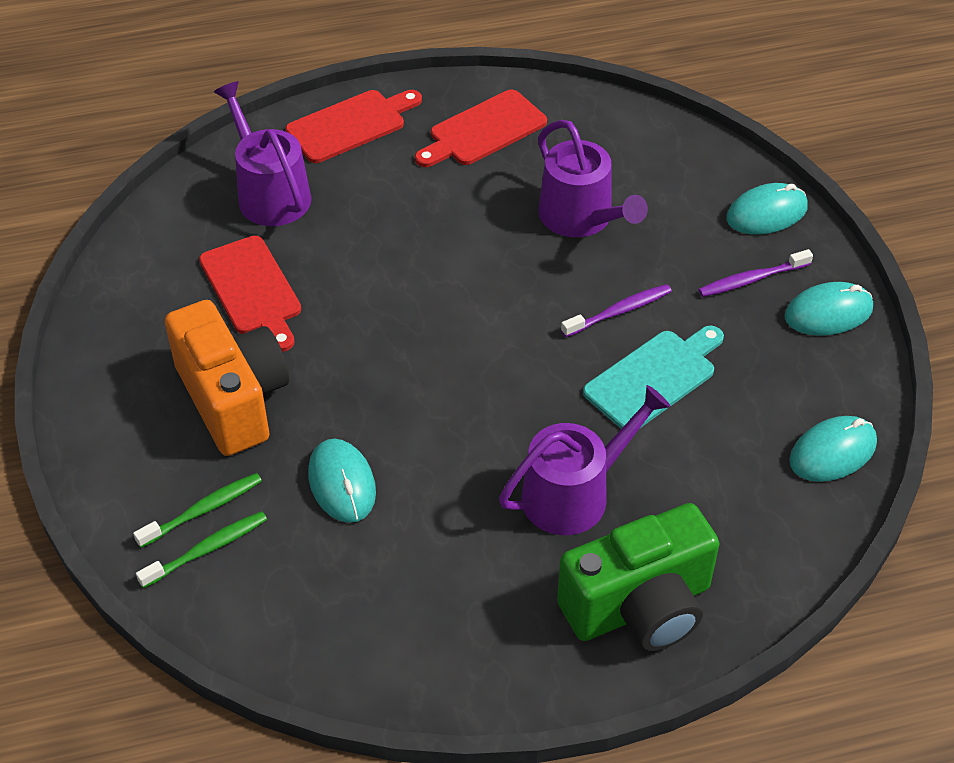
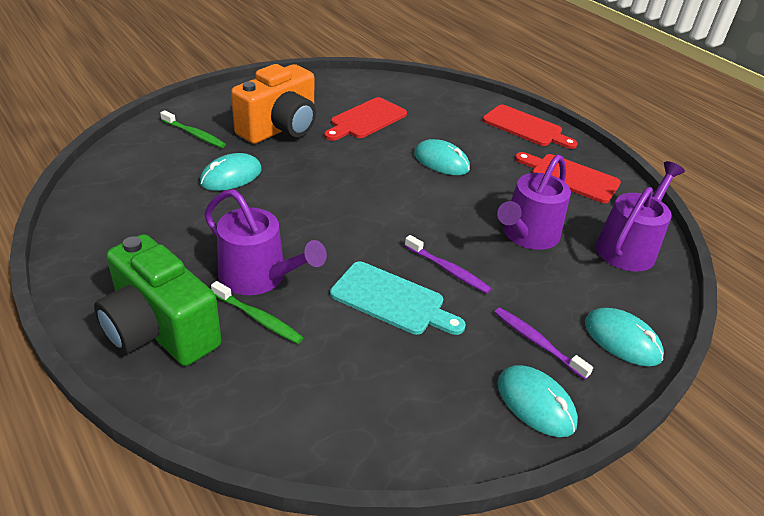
camera: 65 degrees right, 10 degrees down
green toothbrush [136,511,267,588] -> green toothbrush moved to [211,281,304,344]
purple watering can [214,81,311,226] -> purple watering can moved to [596,161,685,271]
turquoise mouse [789,416,877,482] -> turquoise mouse moved to [414,139,470,175]

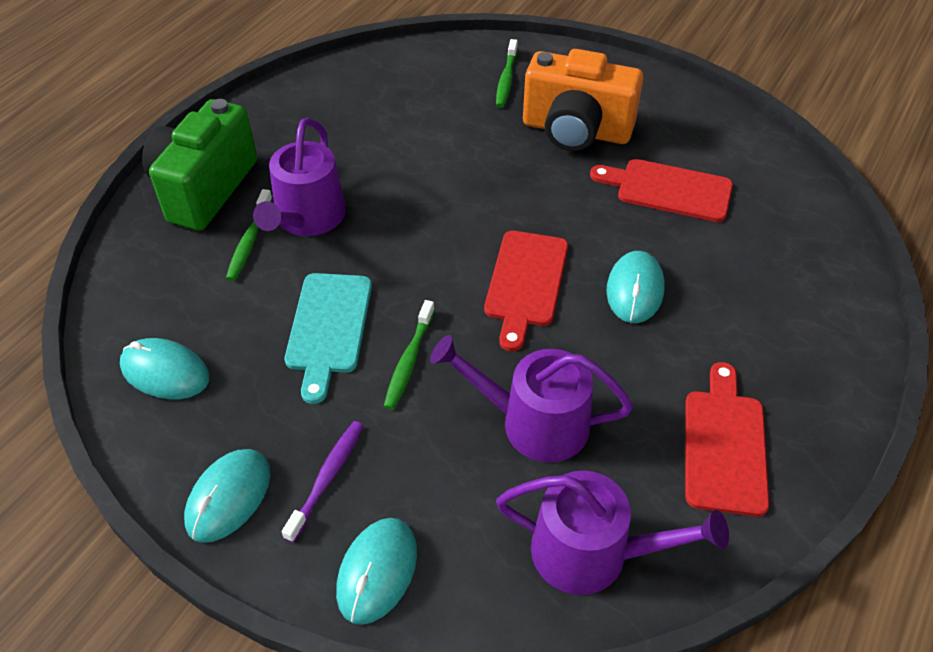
camera: 70 degrees right, 10 degrees up
turquoise mouse [200,153,262,191] -> turquoise mouse moved to [120,338,209,399]
purple toothbrush [405,235,492,294] -> green toothbrush [384,300,435,410]
red cutting board [482,105,578,149] -> red cutting board moved to [484,231,568,351]

